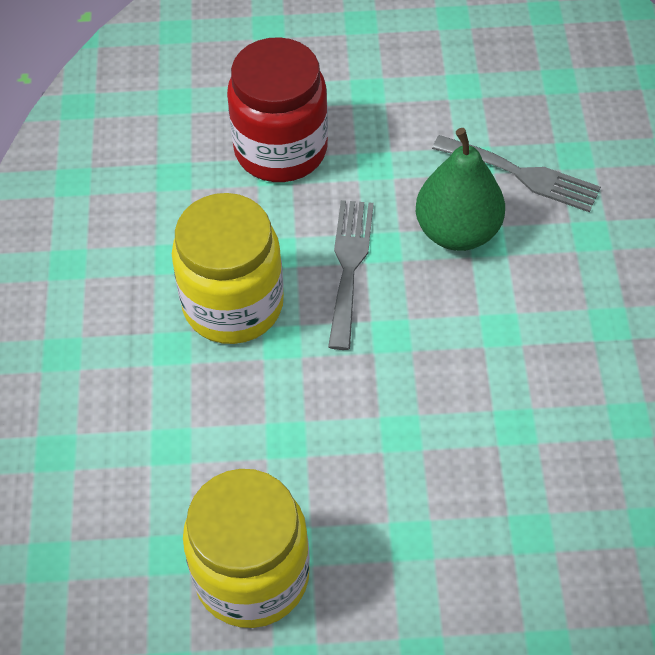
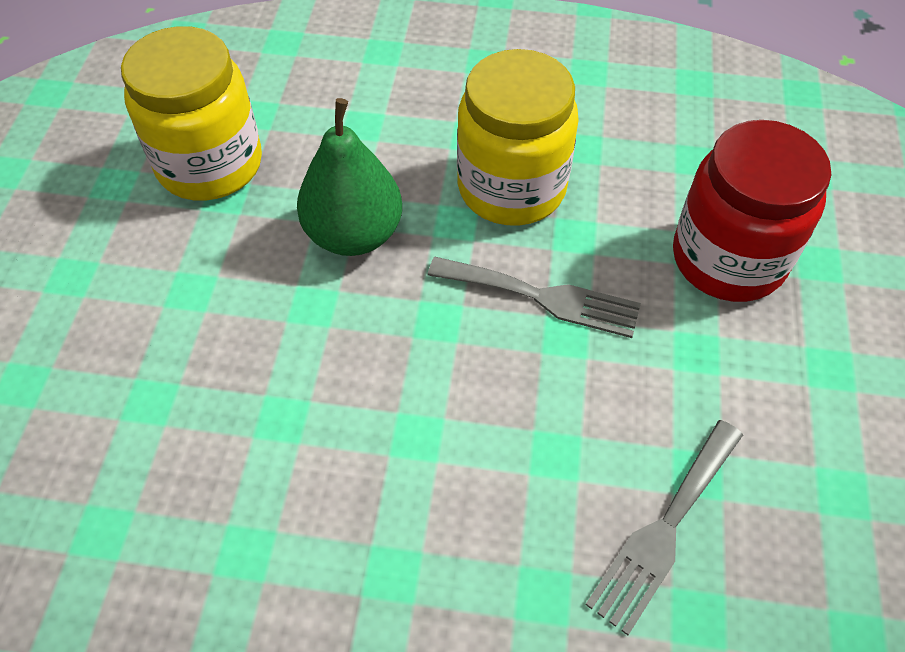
camera: 100 degrees right, 0 degrees up
green pear [416,128,505,251] -> green pear moved to [297,98,402,256]

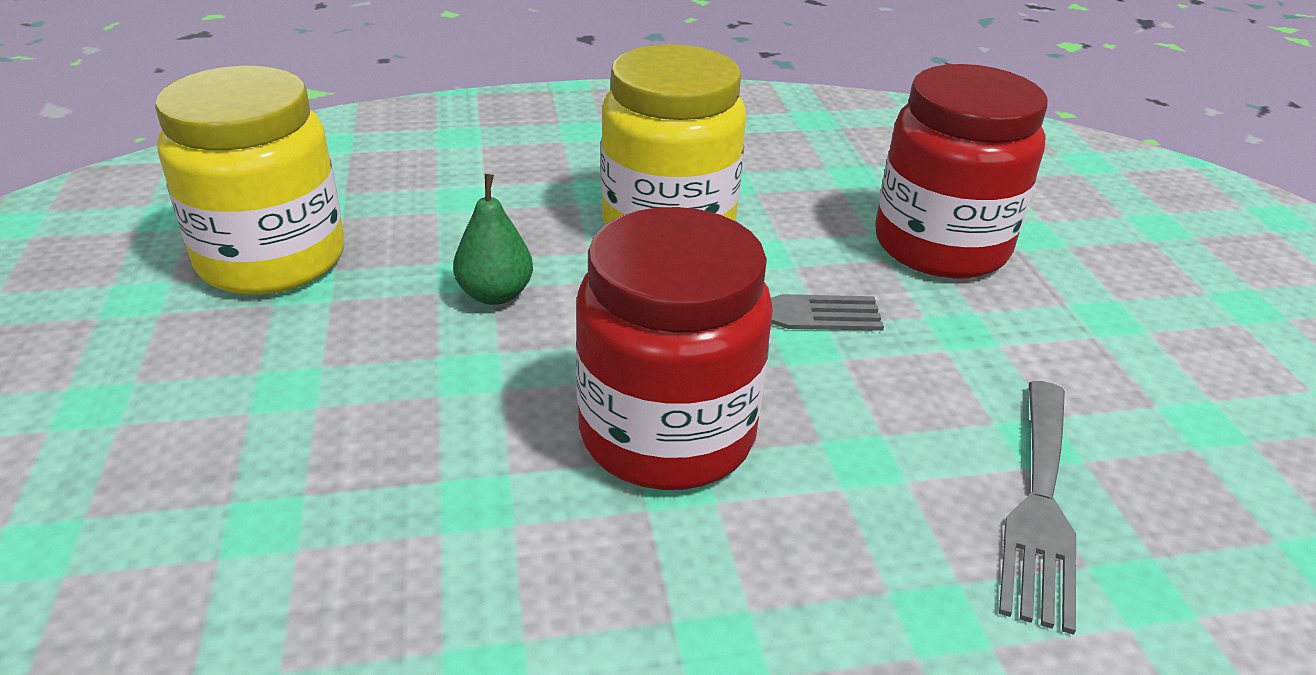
camera: 20 degrees left, 20 degrees down
green pear [297,98,402,256] -> green pear [453,174,533,305], size x0.58
none -> red jar [576,207,773,490]

